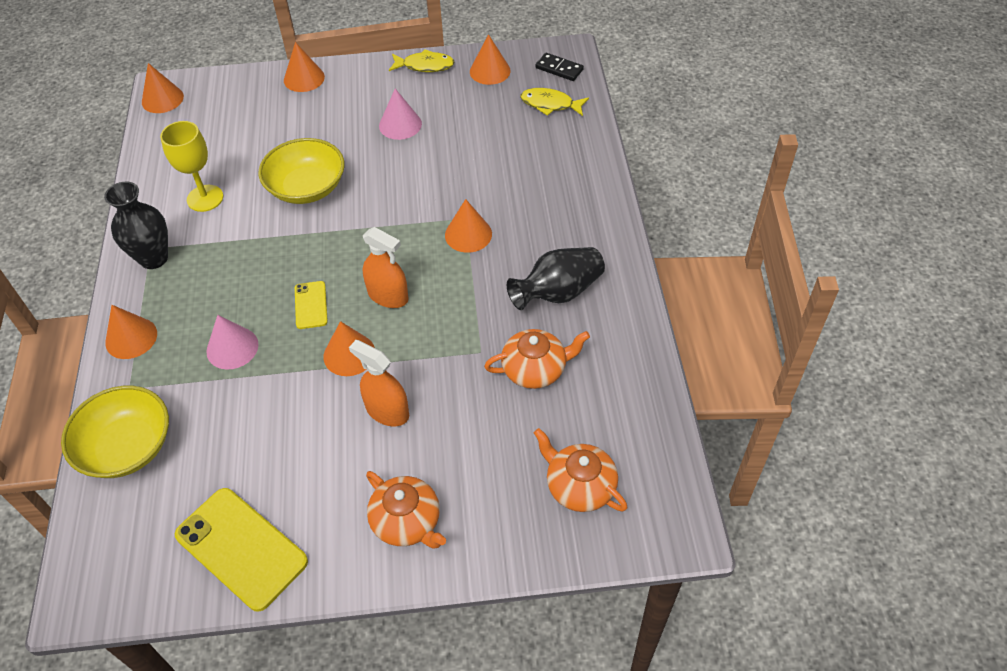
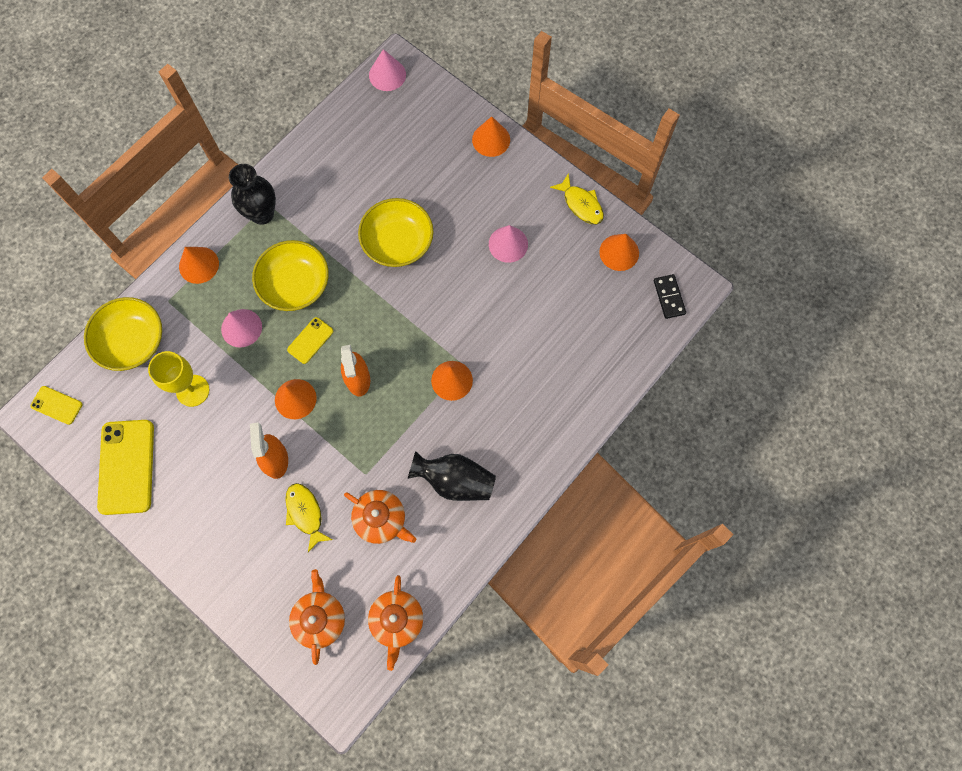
camera: 45 degrees right, 20 degrees up
orange cone [142,63,184,113] -> pink cone [369,49,406,91]
yellow goblet [160,121,223,212] -> yellow goblet moved to [148,351,210,407]
orange teapot [366,471,446,549] -> orange teapot moved to [368,575,423,671]
yellow fish [521,88,589,116] -> yellow fish moved to [285,483,333,552]
none -> yellow phone [30,386,82,425]
none -> yellow bowl [252,240,329,311]

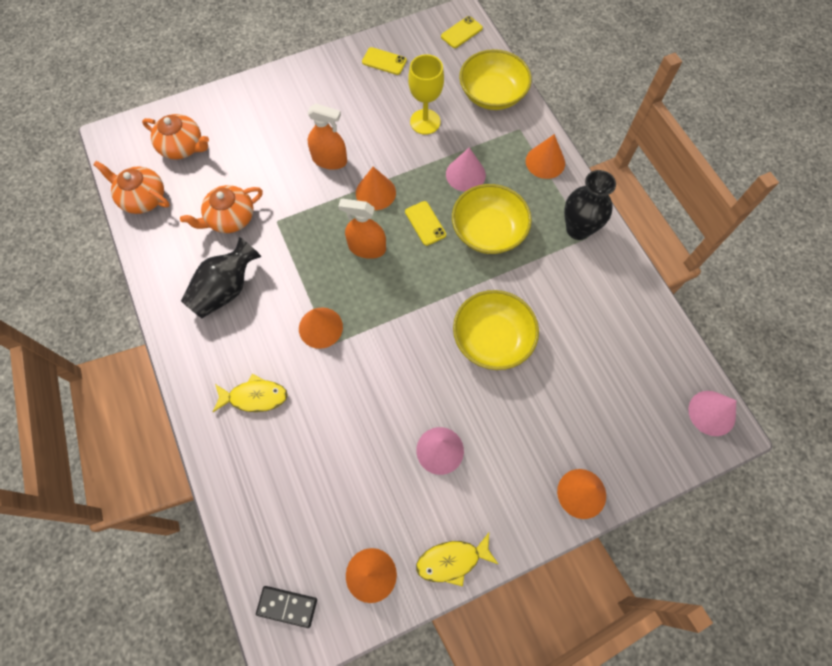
camera: 115 degrees right, 5 degrees down
yellow phone [97,420,154,515] -> yellow phone [362,47,407,75], size x0.51
yellow fish [285,483,333,552] -> yellow fish moved to [213,374,288,412]

